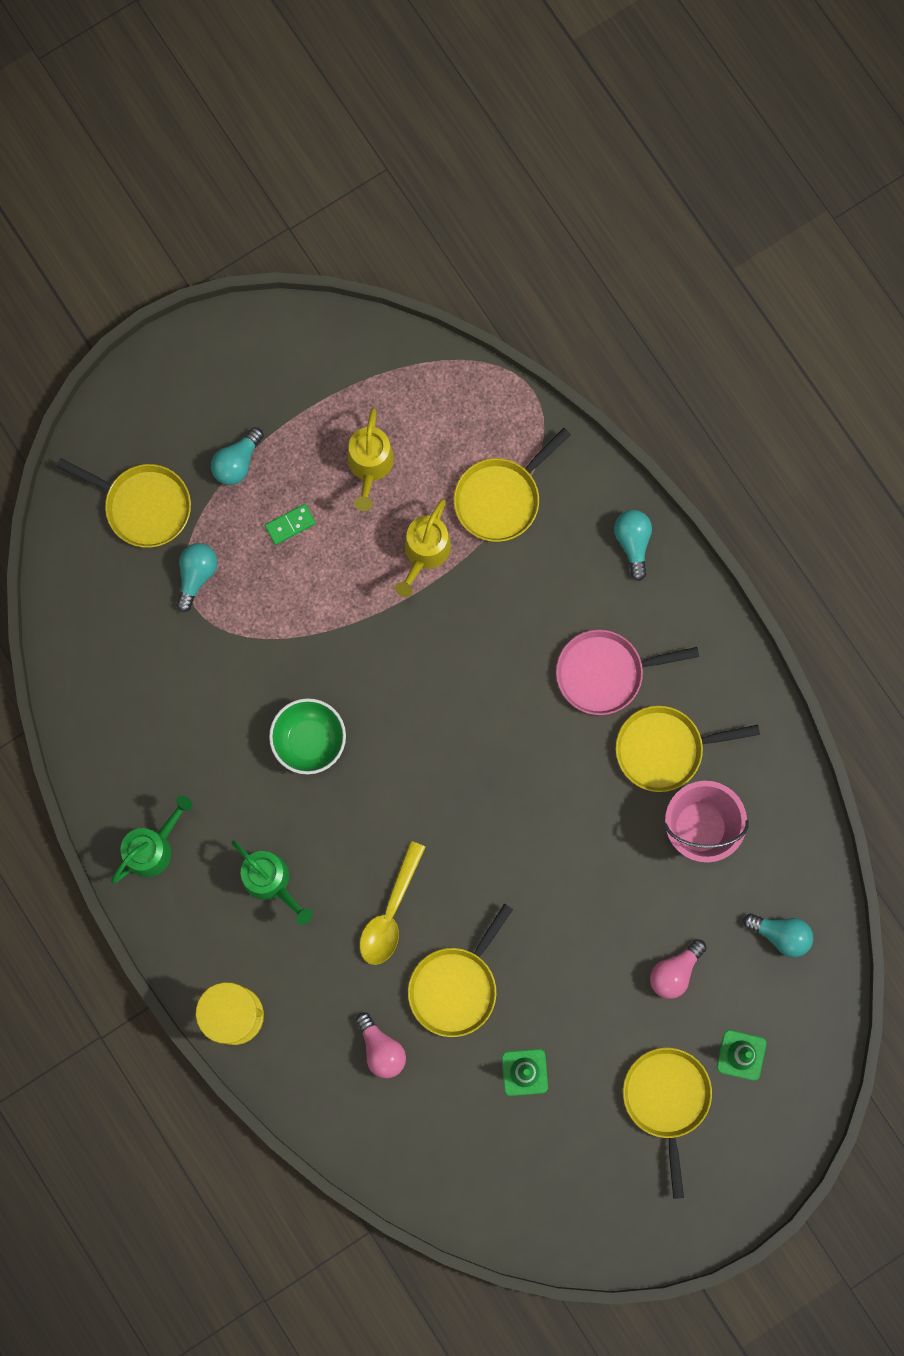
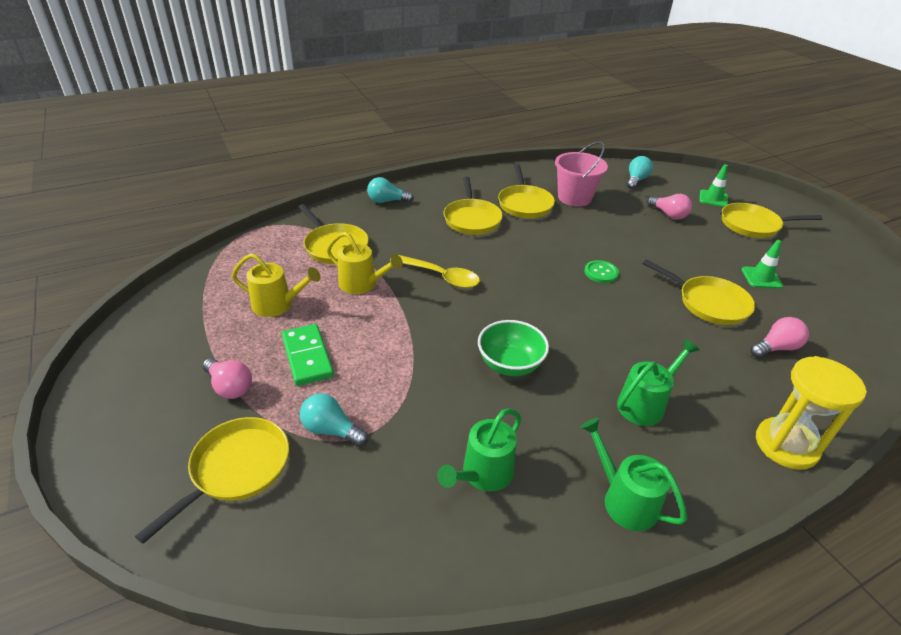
camera: 85 degrees left, 40 degrees down
turquoise light bulb [211,427,264,485] -> pink light bulb [202,358,252,399]
green domino [265,504,316,545] -> green domino [282,324,334,386], size x1.73
yellow spoon [359,841,426,965] -> yellow spoon moved to [390,255,480,288]
pink pan [556,630,699,715] -> yellow pan [444,177,503,235]
none -> green watering can [437,408,522,491]
none -> green button [584,260,619,283]

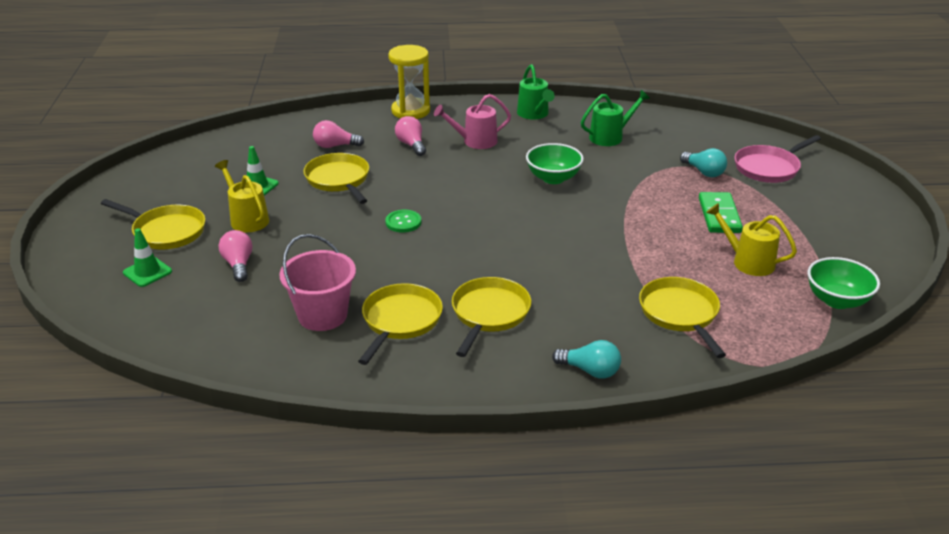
camera: 155 degrees left, 5 degrees down
yellow pan [135,417,289,544] -> pink pan [734,135,821,183]
pink light bulb [202,358,252,399] -> pink light bulb moved to [395,116,426,156]
yellow watering can [327,232,403,294] -> yellow watering can moved to [215,160,269,232]
yellow spoon [390,255,480,288] -> none
green watering can [617,339,700,426] -> pink watering can [434,94,511,149]
turquoise light bulb [627,156,653,189] -> none
none -> green bowl [808,257,880,309]

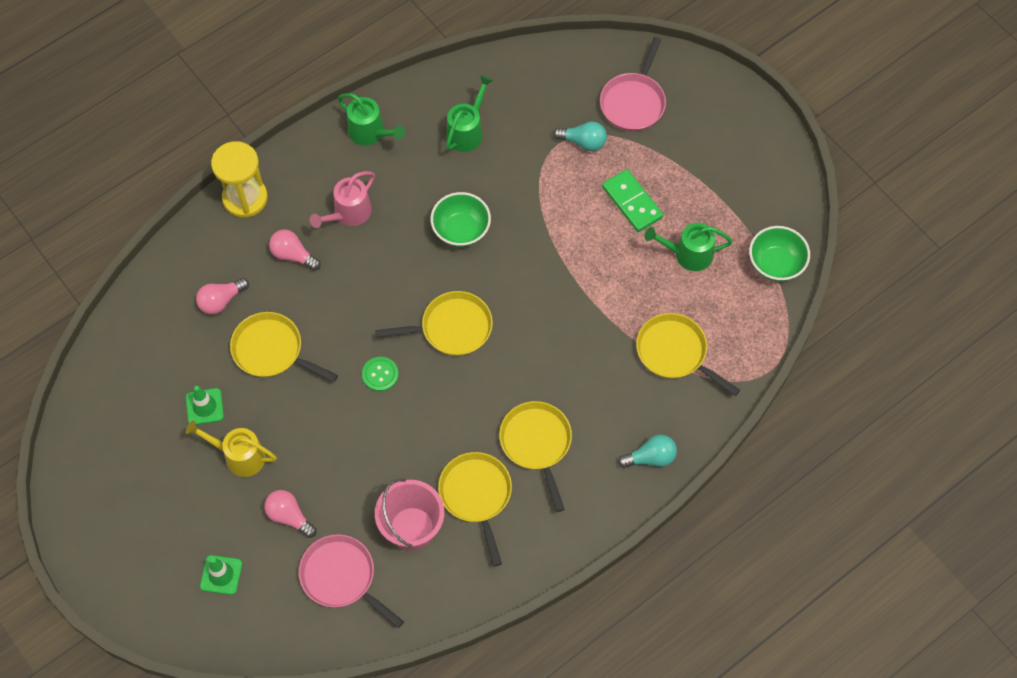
camera: 35 degrees left, 30 degrees up
yellow pan [101,199,205,249] -> yellow pan moved to [375,291,493,356]
yellow watering can [706,203,797,276] -> green watering can [644,223,733,271]
none -> pink pan [299,534,404,628]

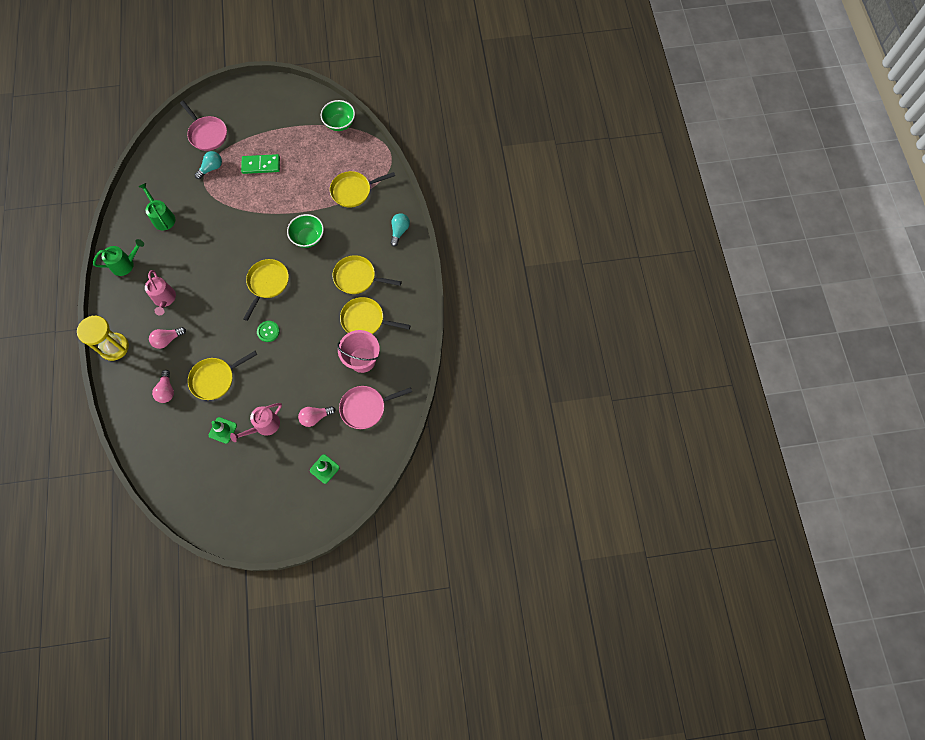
camera: 60 degrees left, 5 degrees up
yellow watering can [186,420,277,477] -> pink watering can [230,403,282,442]
green bowl [431,192,491,247] -> green bowl moved to [287,214,324,248]
green watering can [644,223,733,271] -> none

